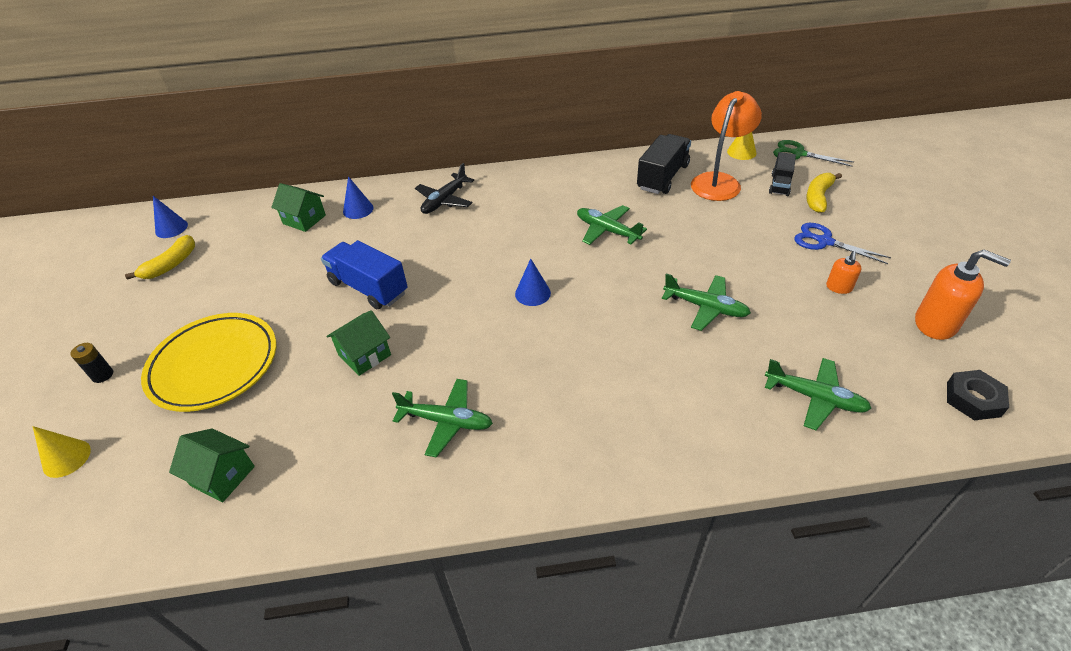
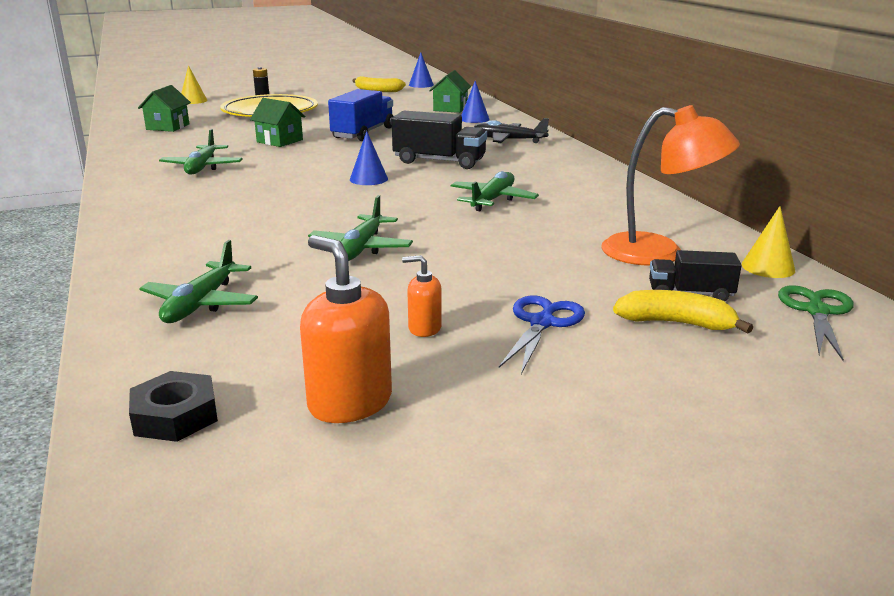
camera: 75 degrees right, 20 degrees down
black truck [637,134,691,194] -> black truck moved to [392,111,487,169]
orange soap dispenser [915,250,1011,340] -> orange soap dispenser turned 120 degrees clockwise [300,235,392,423]

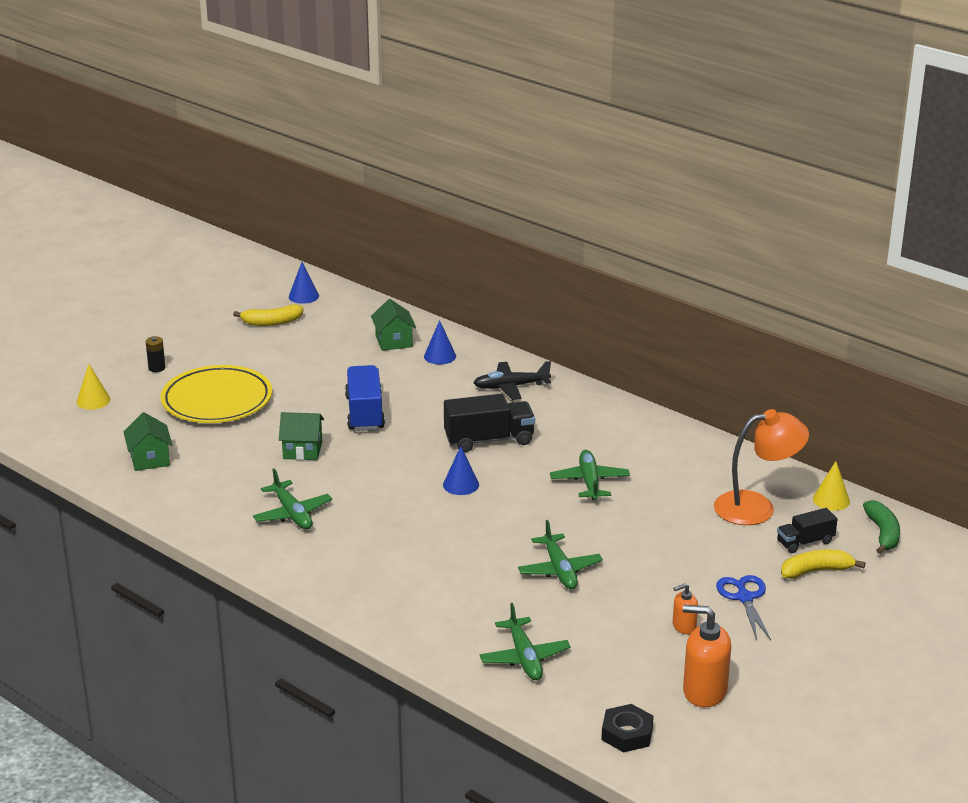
camera: 30 degrees left, 5 degrees up
green scissors [778,285,854,361] -> green banana [863,500,900,554]

